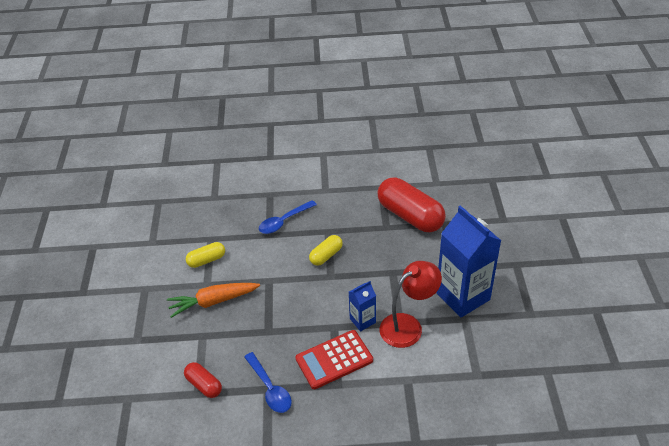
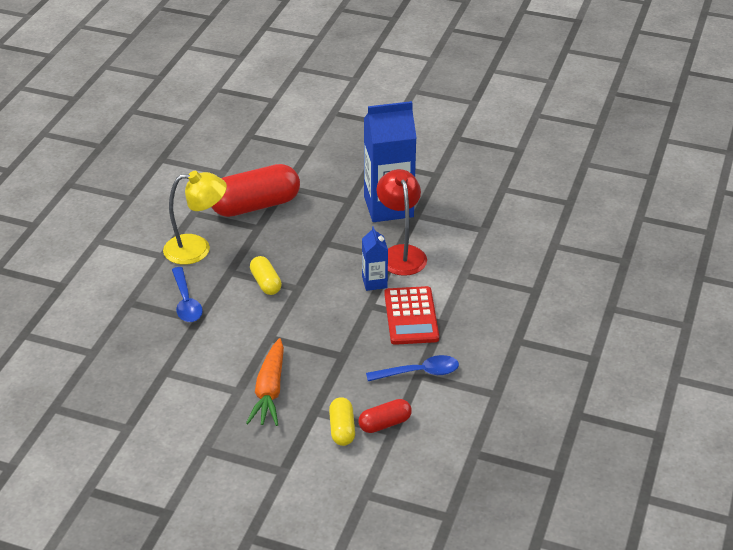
camera: 70 degrees left, 5 degrees down
yellow capsule [186,242,225,268] -> yellow capsule moved to [329,397,355,446]
none -> yellow lamp [163,171,227,265]

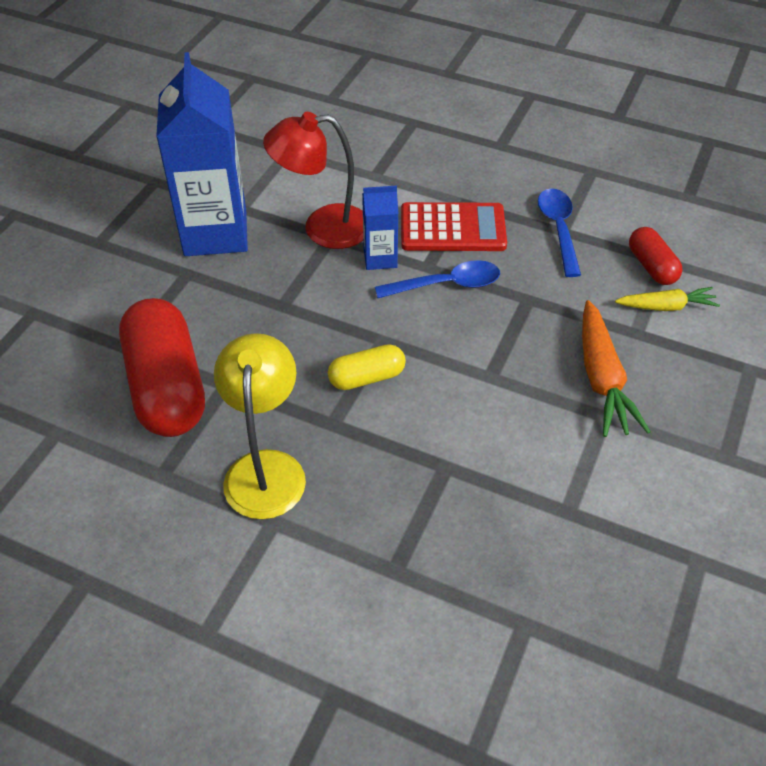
camera: 85 degrees left, 10 degrees up
blue spoon [172,267,203,322] -> blue spoon moved to [375,260,500,298]
orange carrot [246,338,284,426] -> orange carrot turned 75 degrees clockwise [582,300,651,437]
yellow capsule [329,397,355,446] -> yellow carrot [615,287,720,311]

